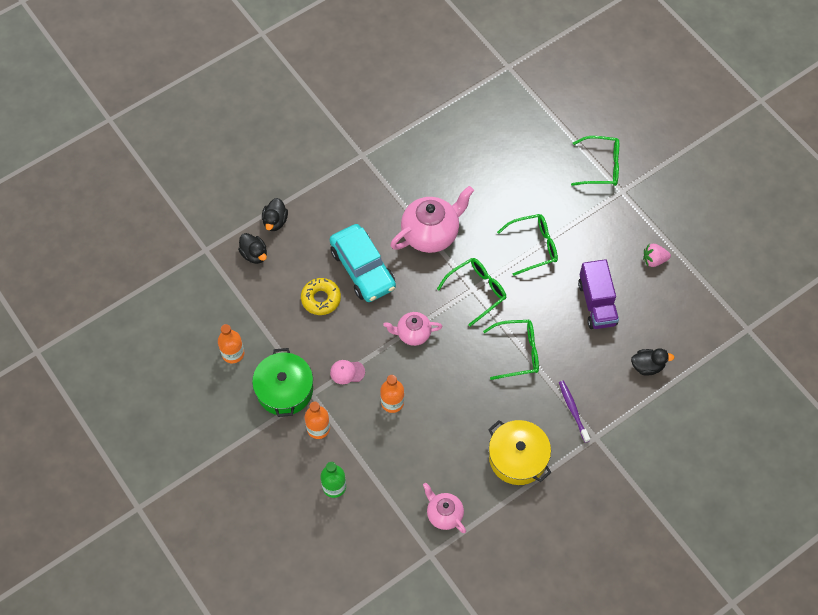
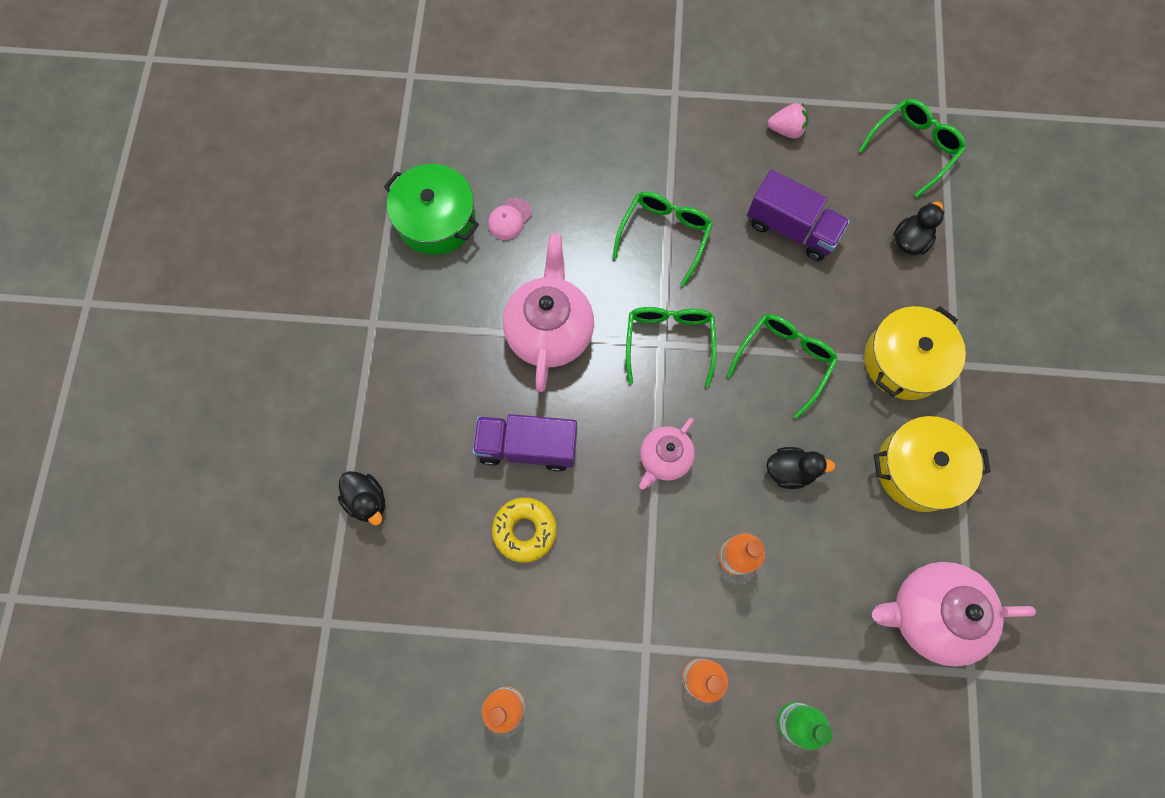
camera: 50 degrees left, 10 degrees up
black duck [238,233,267,264] -> black duck moved to [766,447,835,489]
green pot [252,348,313,417] -> green pot moved to [384,164,479,255]
turquoise car [330,224,396,302] -> purple truck [472,414,577,472]
pink cap [330,360,365,384] -> pink cap moved to [488,198,532,240]
pink teapot [423,483,466,533] -> pink teapot [872,562,1036,666], size x1.73
purple toothbrush [559,381,590,443] -> yellow pot [864,306,966,400]
green glasses [571,136,619,186] -> green glasses moved to [859,99,966,197]
pink strawberry [643,244,671,267] -> pink strawberry turned 120 degrees counterclockwise [768,103,809,139]

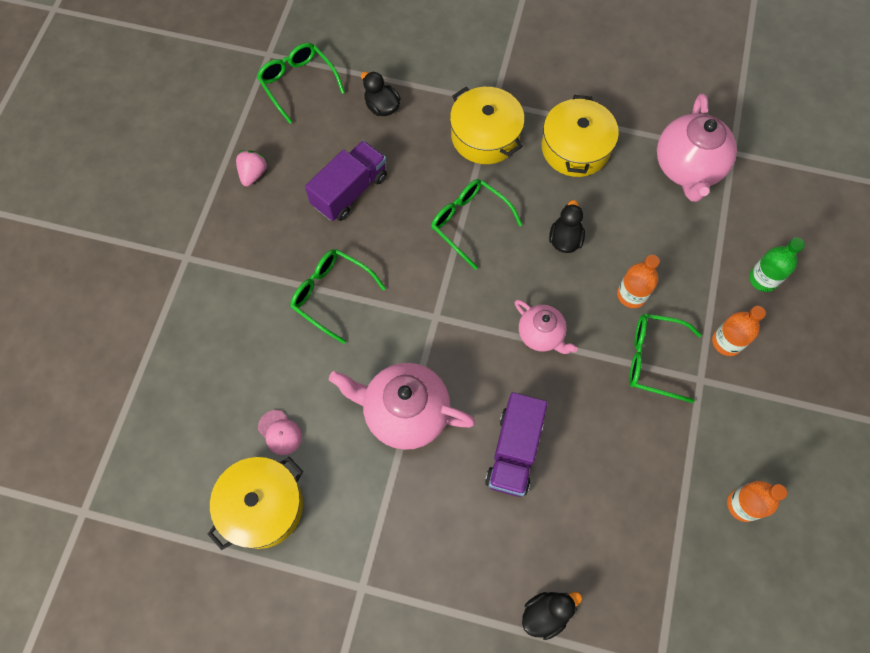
camera: 80 degrees left, 5 degrees down
green pot [384,164,479,255] -> yellow pot [207,457,303,550]
yellow donut [492,497,557,563] -> none
green glasses [626,307,717,387] -> green glasses moved to [629,313,702,403]

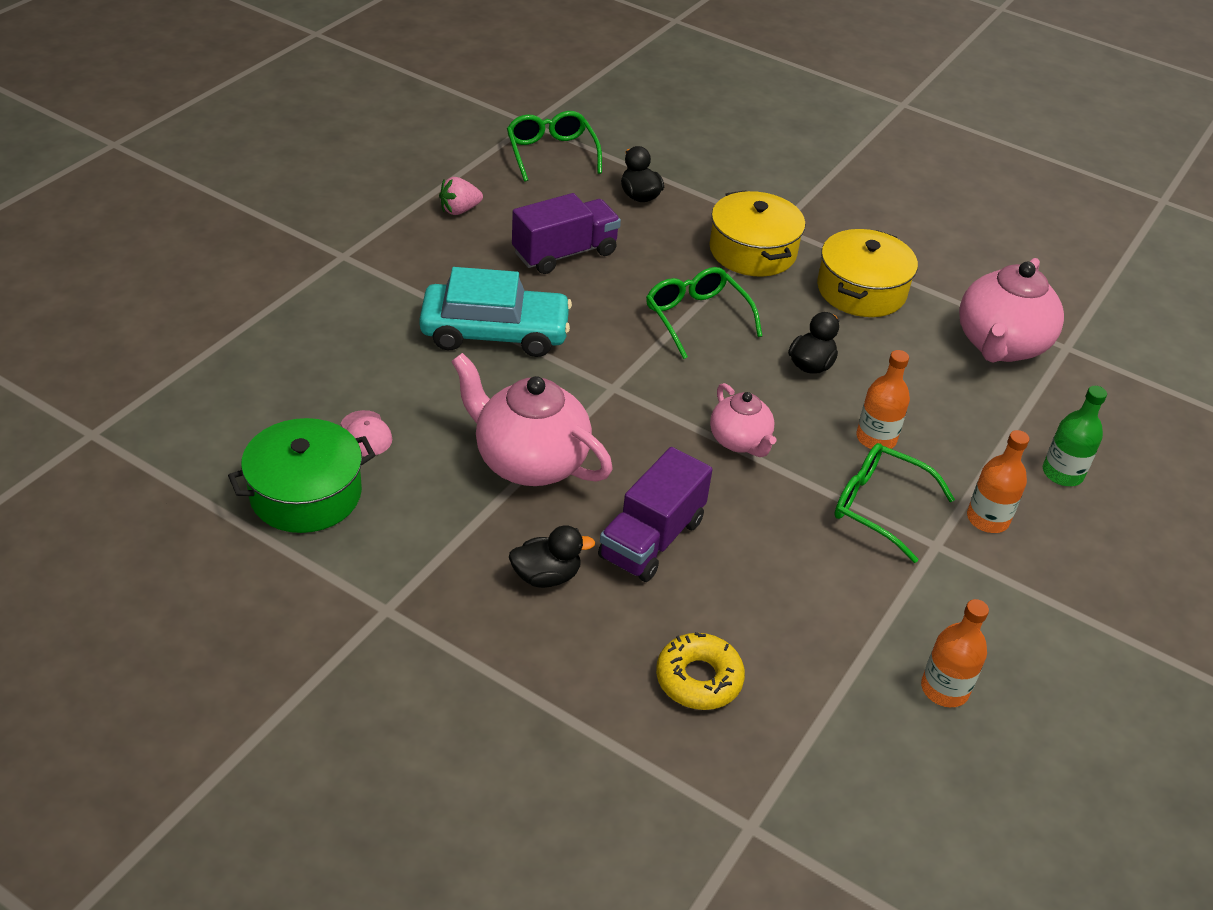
camera: 15 degrees right, 25 degrees down
yellow pot [207,457,303,550] -> green pot [228,418,375,533]
pink strawberry [236,150,268,186] -> pink strawberry turned 150 degrees counterclockwise [439,177,483,215]
green glasses [291,249,386,344] -> turquoise car [419,267,572,357]
black duck [522,592,582,640] -> black duck moved to [509,525,595,588]
none -> yellow donut [656,632,745,710]

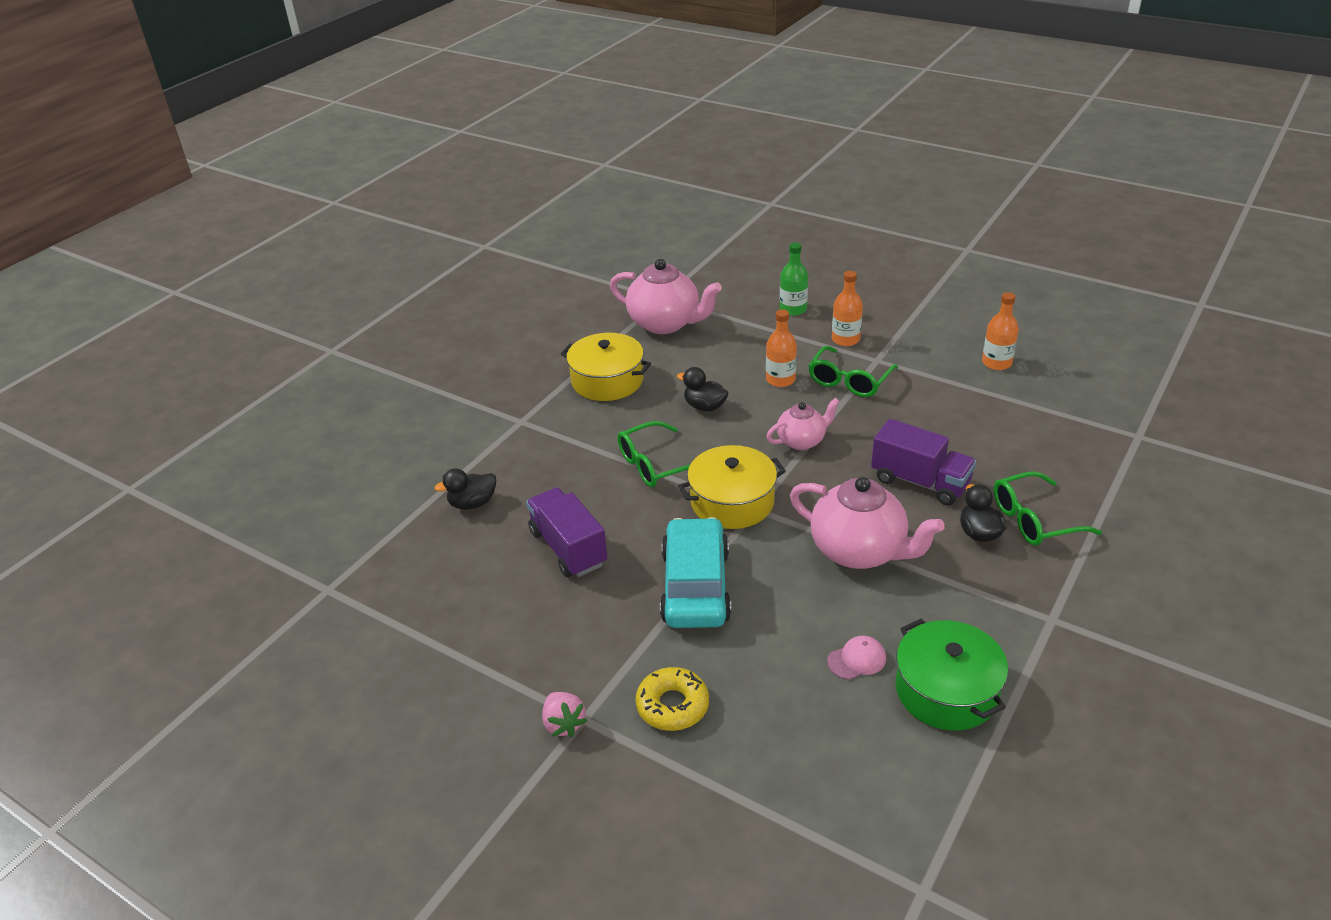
camera: 85 degrees left, 5 degrees down
pink strawberry [439,177,483,215] -> pink strawberry moved to [542,692,587,737]
pink teapot [451,353,613,486] -> pink teapot turned 90 degrees counterclockwise [790,477,945,569]
green glasses [507,111,602,181] -> green glasses moved to [993,471,1102,546]
yellow donut [656,632,745,710] -> yellow donut moved to [636,667,709,731]
yellow pot [709,190,805,277] -> yellow pot moved to [678,445,786,529]

